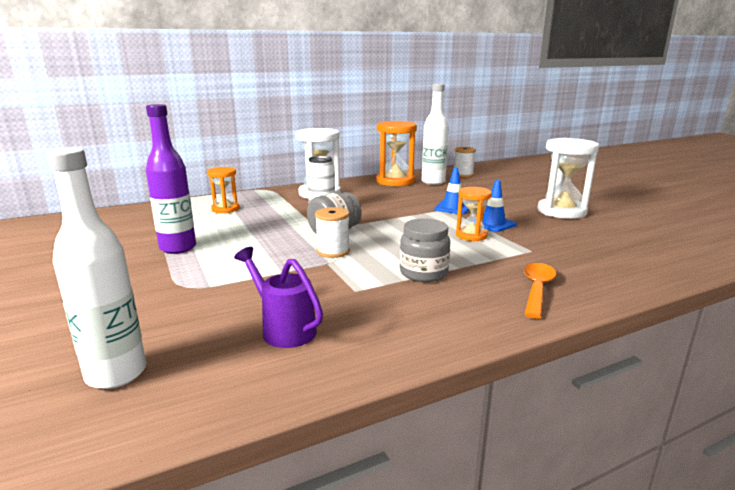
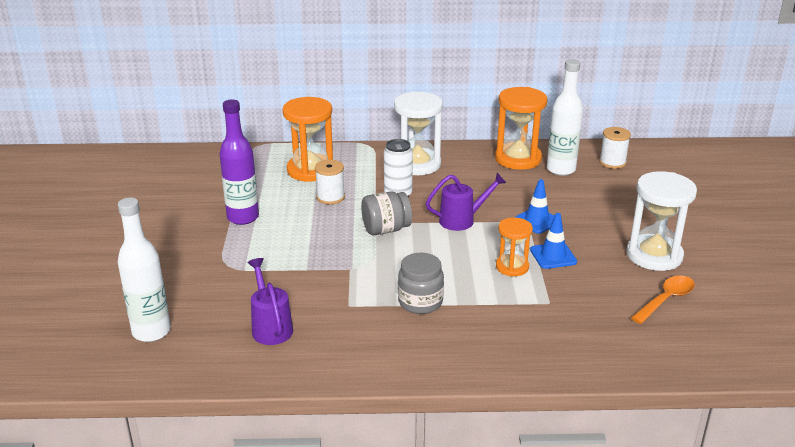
camera: 25 degrees right, 10 degrees up
orange hourglass [207,167,240,213] -> orange hourglass [282,97,333,182], size x1.70
white spool [315,207,350,258] -> white spool moved to [315,160,345,205]
orange spoon [524,263,556,319] -> orange spoon moved to [631,275,695,324]
none -> purple watering can [426,173,506,231]

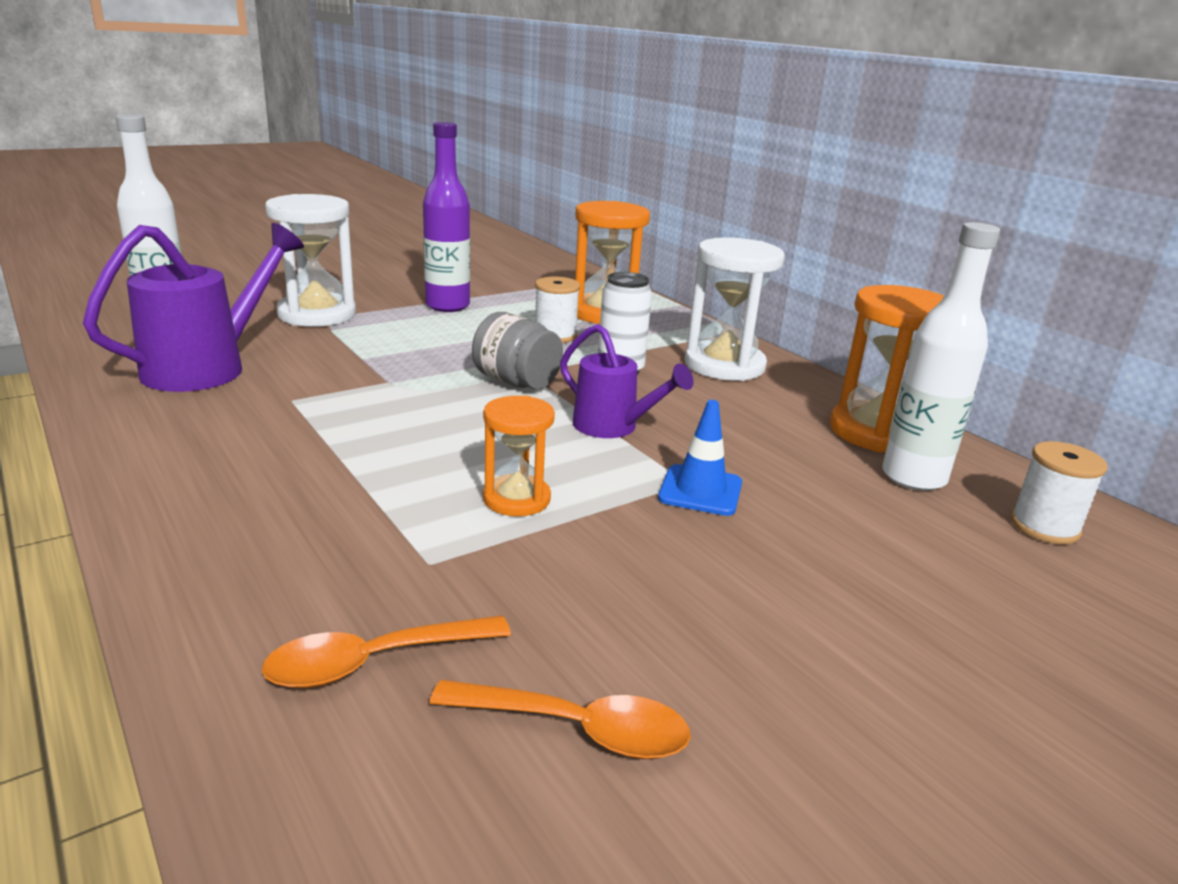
camera: 55 degrees right, 5 degrees down
purple watering can [247,258,293,345] -> purple watering can [83,223,304,392], size x1.59
grey jar [398,253,444,314] -> none
blue traffic cone [530,213,577,269] -> none
white hourglass [626,171,697,271] -> white hourglass moved to [265,194,356,327]
none -> orange spoon [262,616,511,689]

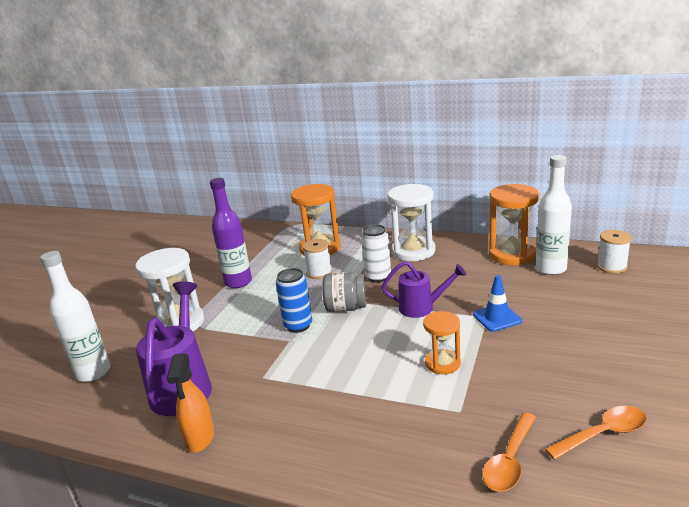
camera: 30 degrees left, 0 degrees up
none -> orange spray bottle [167,353,214,453]
none -> blue can [276,268,312,333]

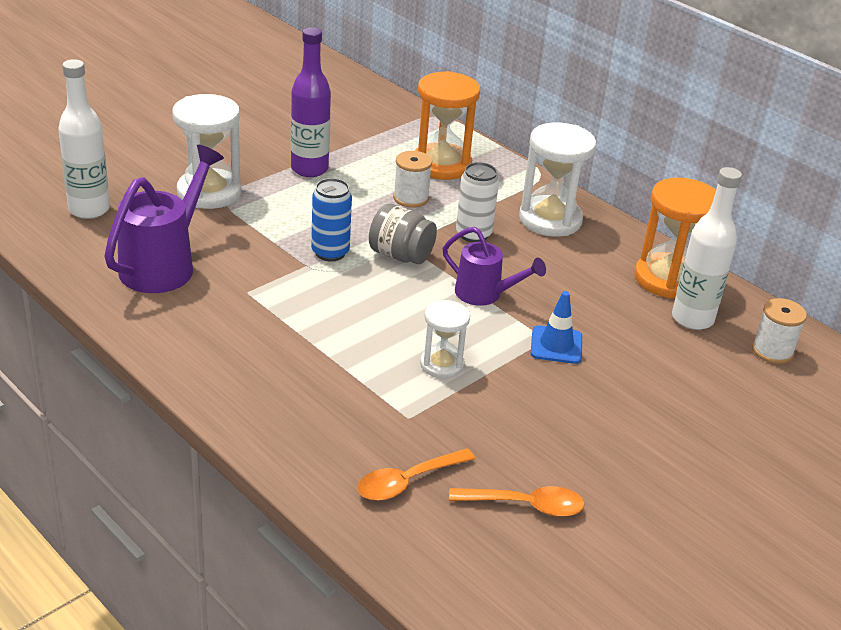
camera: 20 degrees right, 10 degrees up
orange spray bottle [167,353,214,453] -> none
orange hourglass [423,311,461,374] -> white hourglass [420,300,470,379]

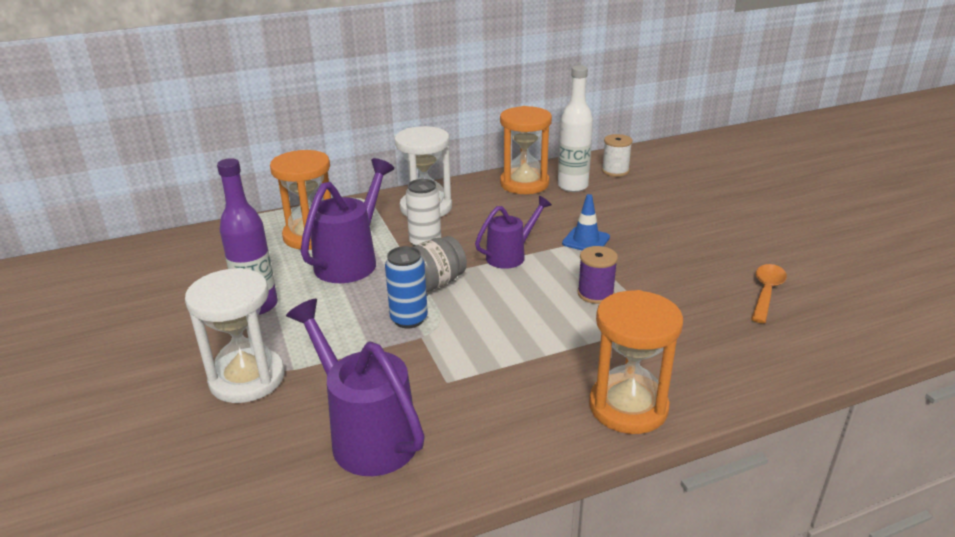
camera: 65 degrees left, 5 degrees down
white bottle [58,59,110,219] -> none
orange spoon [357,448,475,501] -> none
white spool [393,151,432,208] -> purple watering can [300,158,394,283]
white hourglass [420,300,470,379] -> purple spool [577,246,618,304]
none -> orange hourglass [589,290,683,434]

